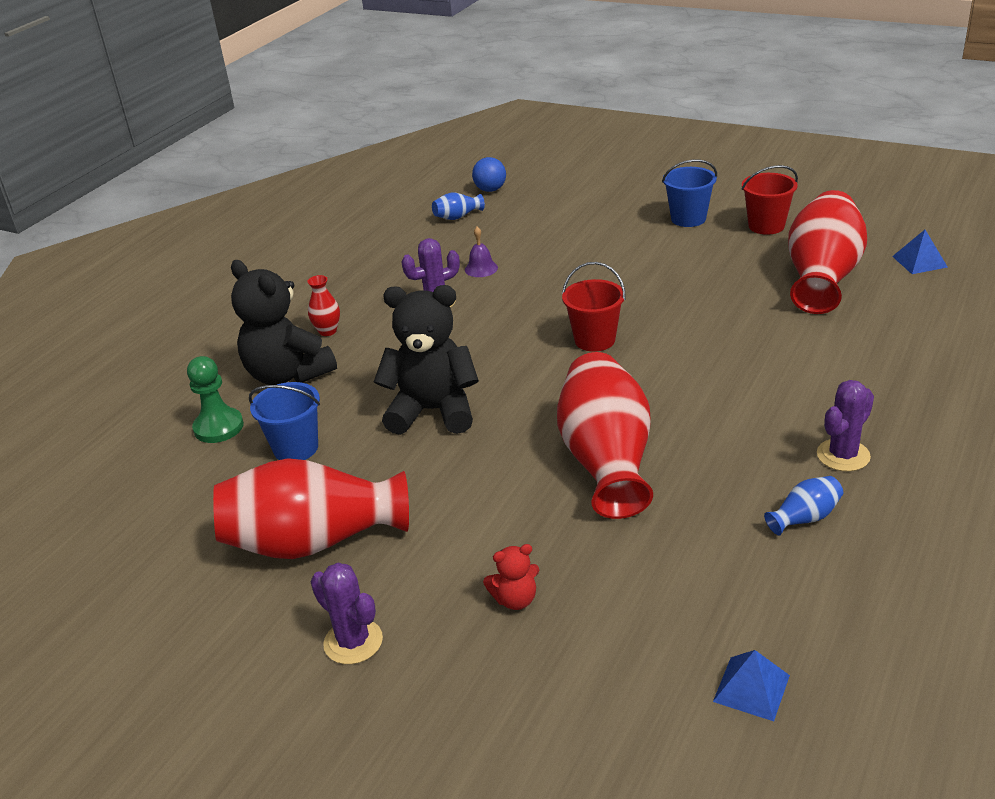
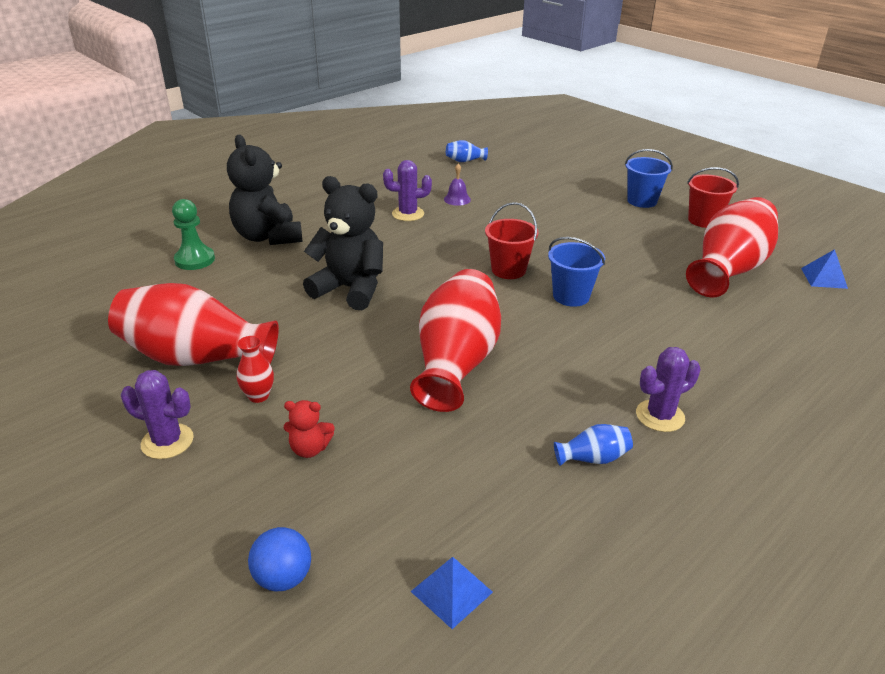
camera: 15 degrees right, 0 degrees up
blue bucket [249,382,320,460] -> blue bucket moved to [548,237,605,307]
red vase [307,275,340,336] -> red vase moved to [237,336,274,403]
purple cactus [311,563,383,664] -> purple cactus turned 45 degrees counterclockwise [121,370,194,459]
blue ball [472,157,506,192] -> blue ball moved to [248,527,311,592]

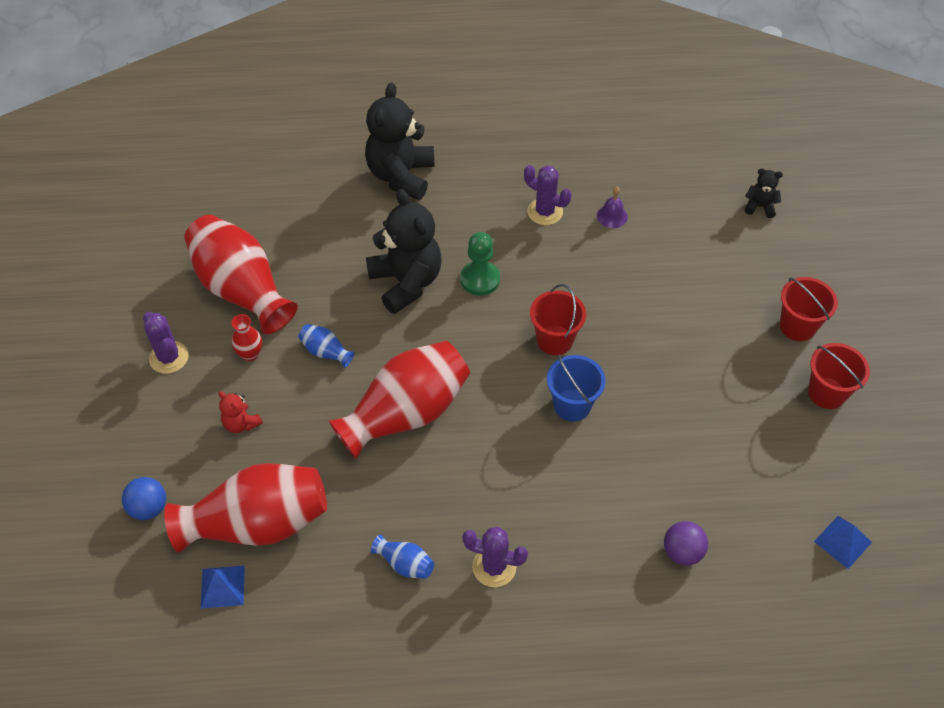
camera: 40 degrees right, 20 degrees up
green pawn [172,199,215,270] -> green pawn moved to [460,232,500,296]
blue vase [446,140,488,162] -> blue vase moved to [298,324,355,368]
blue bucket [625,149,673,208] -> red bucket [780,277,838,341]
red vase [686,197,778,297] -> red vase moved to [164,463,327,552]
none -> purple ball [664,521,708,566]
none -> black teddy bear [744,168,783,218]

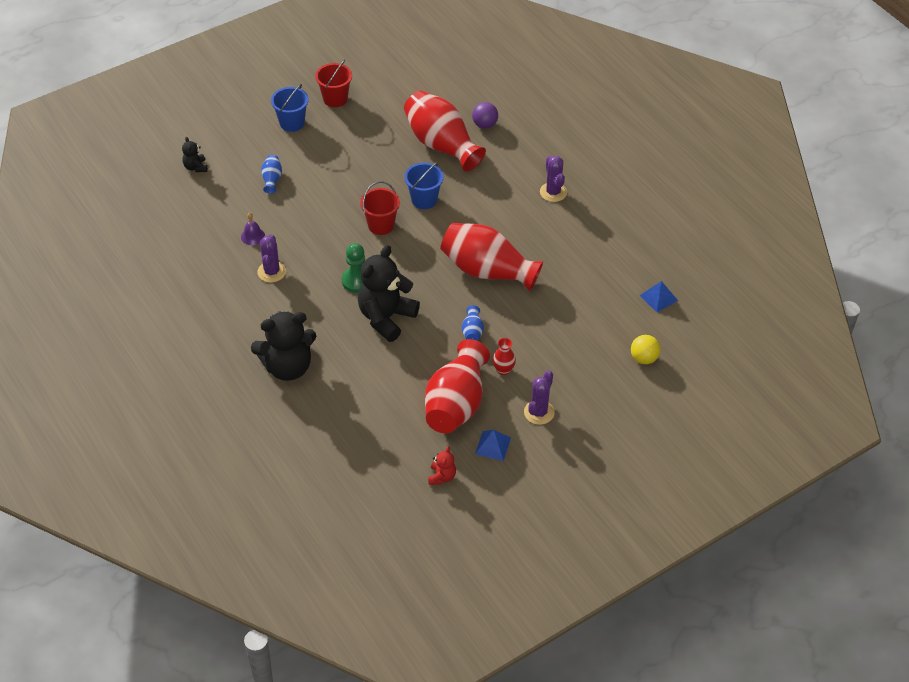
camera: 120 degrees left, 5 degrees down
blue ball [122,477,166,520] -> yellow ball [631,335,661,364]
red vase [164,463,327,552] -> red vase moved to [404,91,486,172]
red teddy bear [218,392,263,433] -> red teddy bear moved to [428,446,456,485]
blue vase [371,534,434,579] -> blue vase moved to [261,155,282,194]
red bucket [780,277,838,341] -> blue bucket [271,84,309,132]
blue pyramid [814,516,872,569] -> blue pyramid moved to [475,430,511,461]

